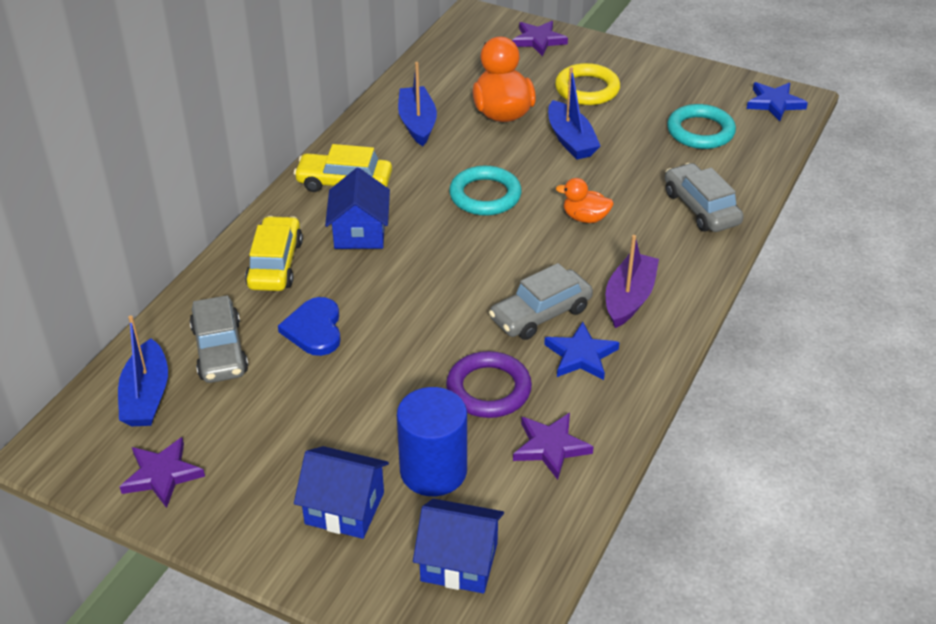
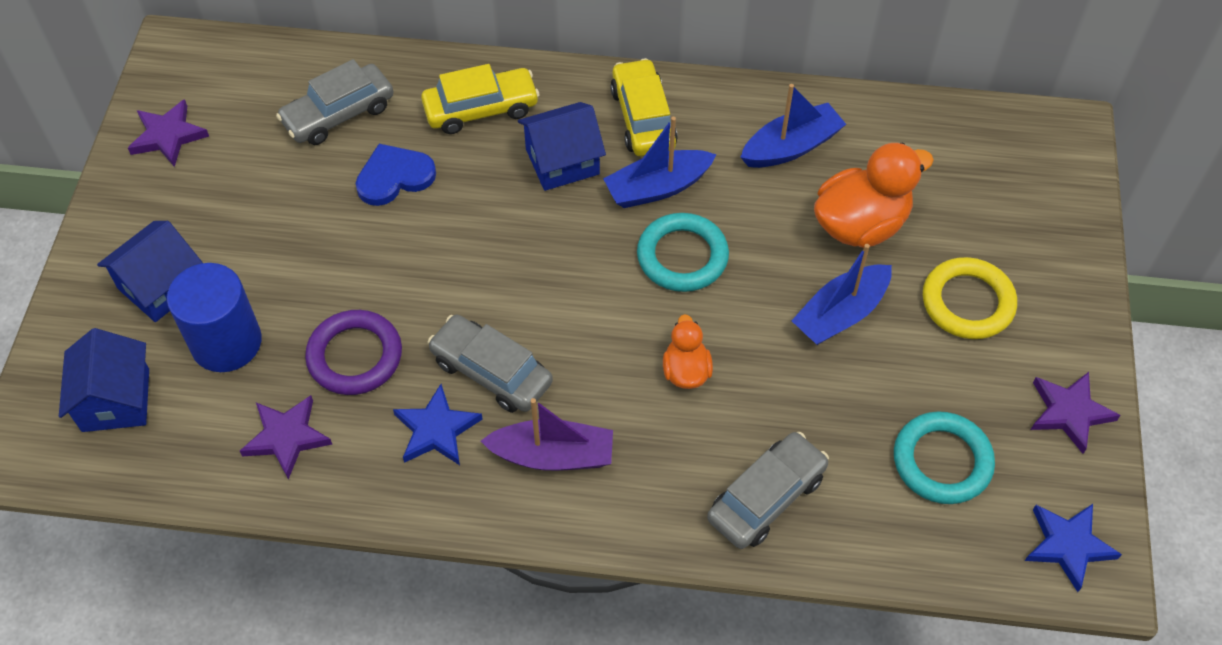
camera: 70 degrees right, 15 degrees up
blue boat [118,315,168,426] -> blue boat moved to [603,117,717,208]
blue house [294,446,389,539] -> blue house turned 45 degrees clockwise [97,221,203,322]
purple star [512,21,568,56] -> purple star moved to [1031,372,1121,454]

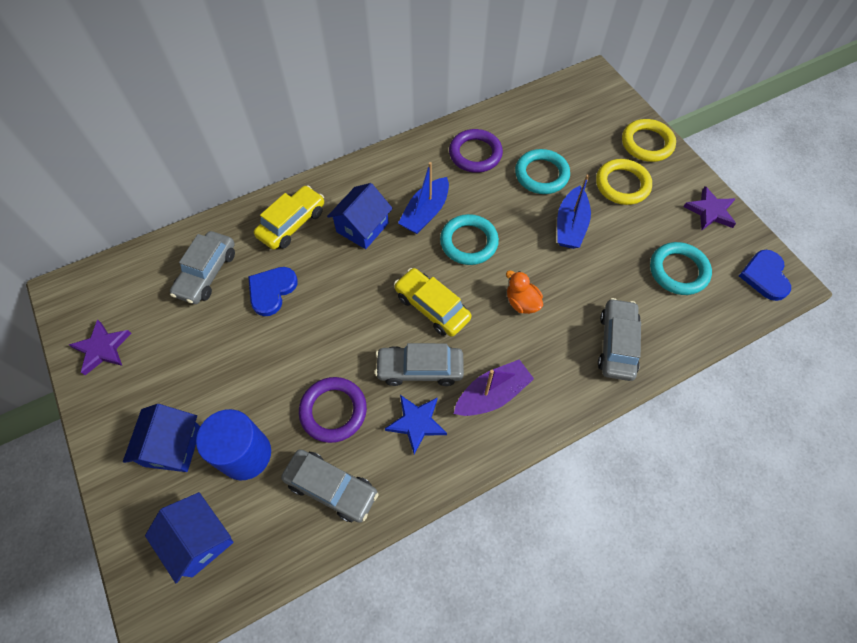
camera: 35 degrees left, 5 degrees up
purple star [240,395,332,480] -> grey car [281,449,379,523]
yellow car [610,58,678,156] -> yellow car moved to [394,268,471,337]
blue boat [740,84,846,168] -> purple ring [449,129,503,173]
orange duck [814,143,934,248] -> turquoise ring [515,149,570,194]
blue star [1025,504,1122,592] -> blue heart [739,250,791,301]
none -> yellow ring [622,119,676,162]

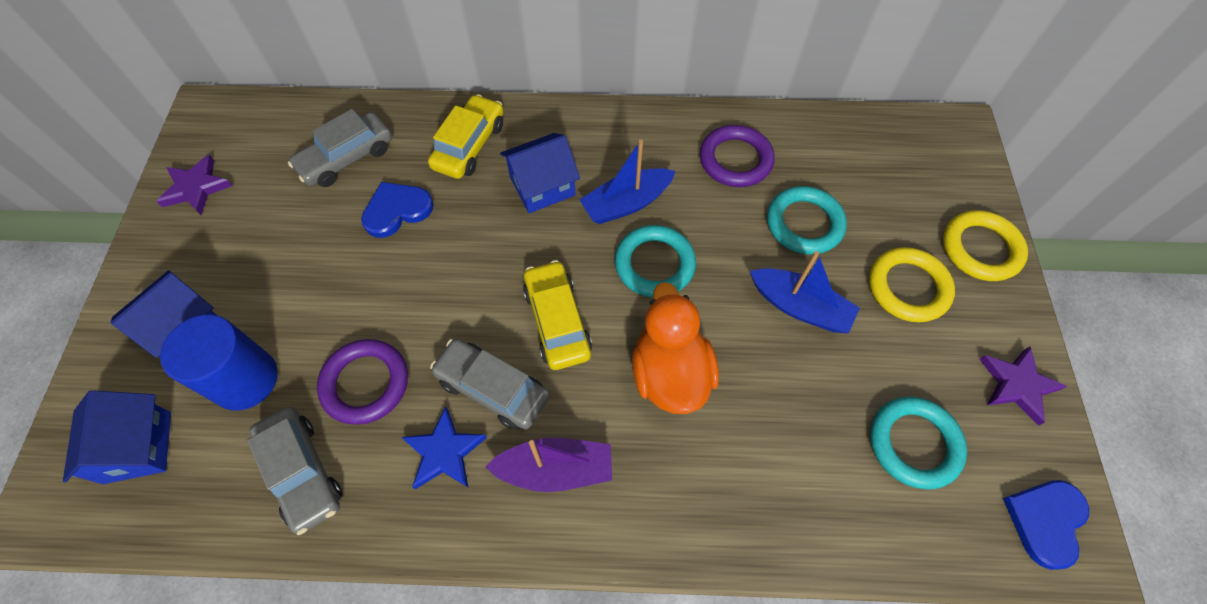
camera: 30 degrees right, 0 degrees up
yellow car [254,185,324,250] -> yellow car turned 45 degrees counterclockwise [428,94,504,179]
orange duck [506,270,543,314] -> orange duck [632,282,719,414], size x1.80
blue boat [557,174,591,249] -> blue boat turned 105 degrees counterclockwise [750,251,860,334]
grey car [598,298,641,381] -> none

